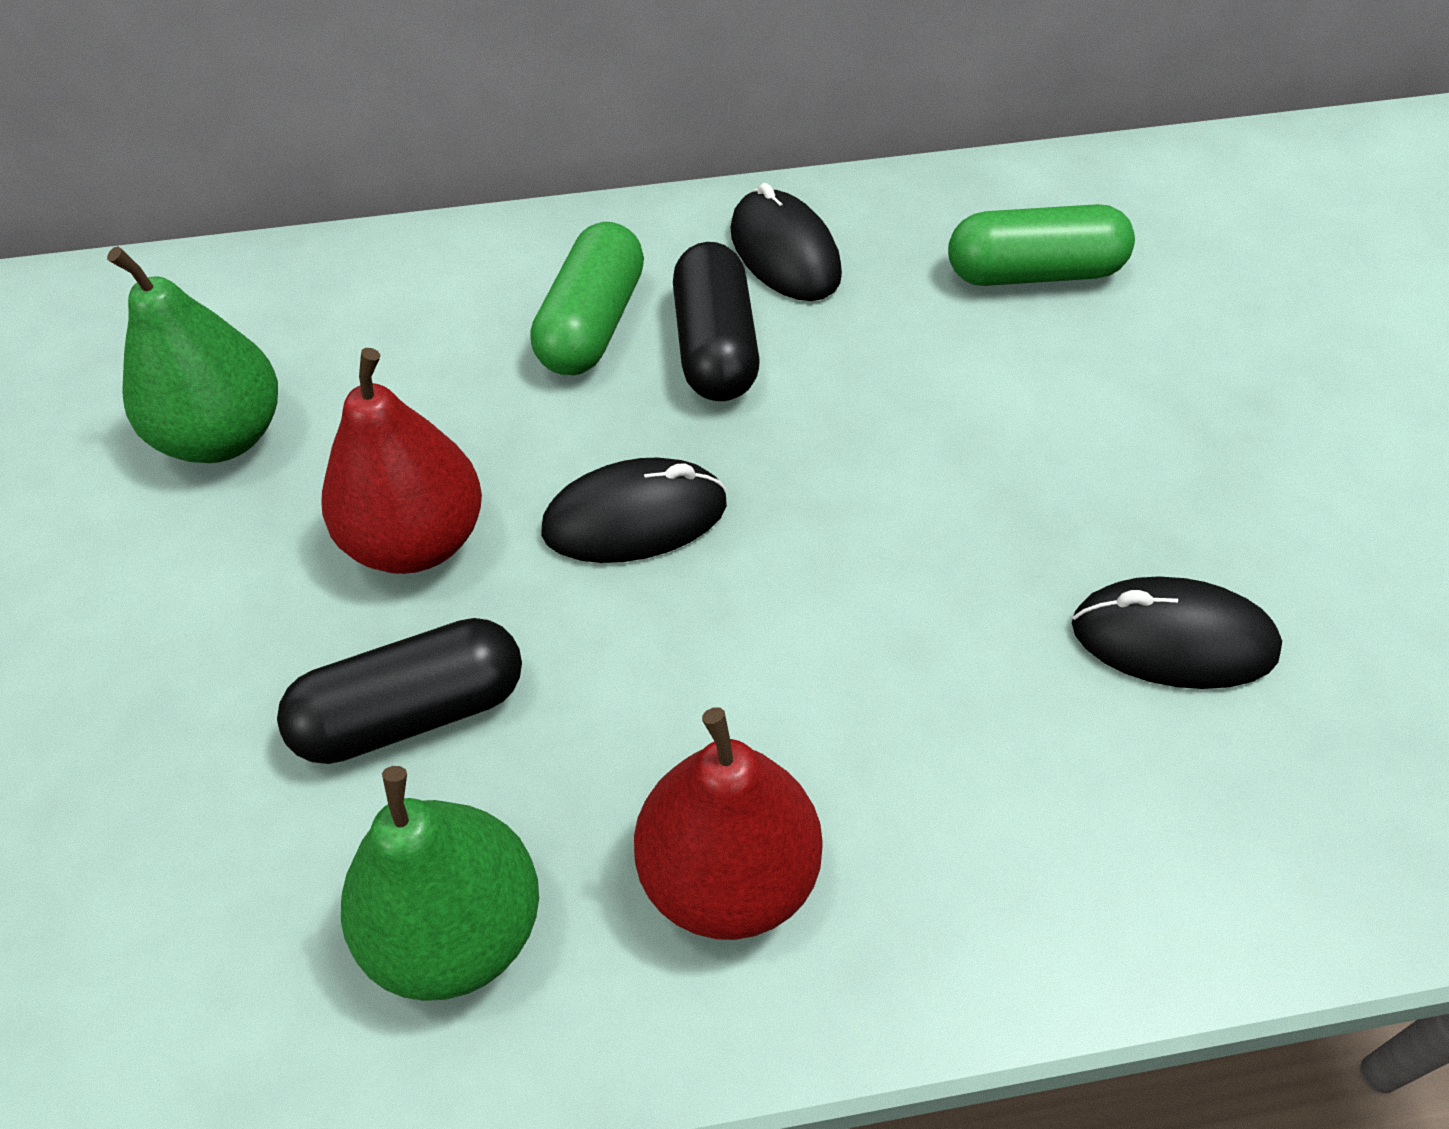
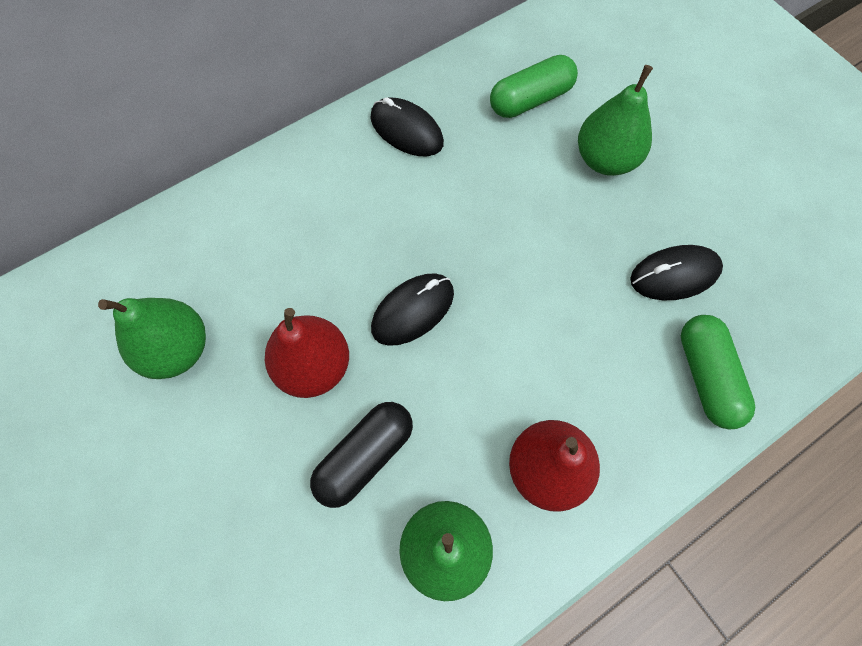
camera: 25 degrees left, 15 degrees up
green capsule [530,222,644,375] -> green capsule moved to [681,315,755,430]
black capsule [673,242,760,401] -> none
none -> green pear [578,65,653,176]

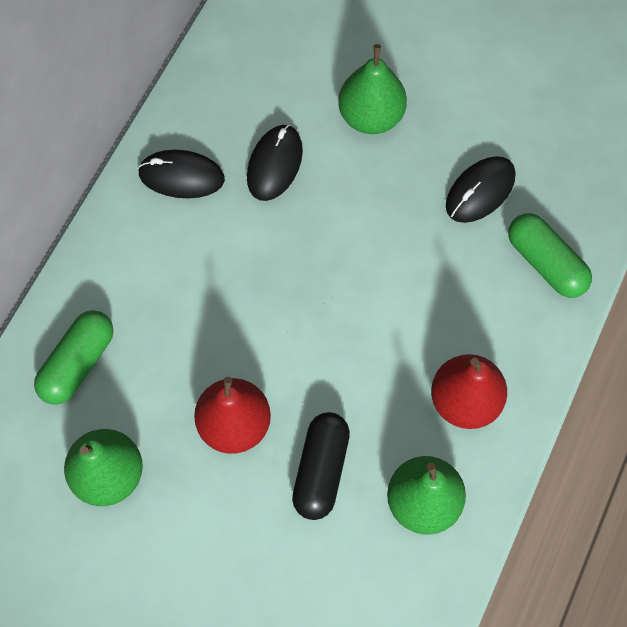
camera: 30 degrees left, 0 degrees up
black mouse [371,273,454,346] -> black mouse moved to [247,124,303,201]
green capsule [490,55,578,118] -> green capsule moved to [34,310,113,405]

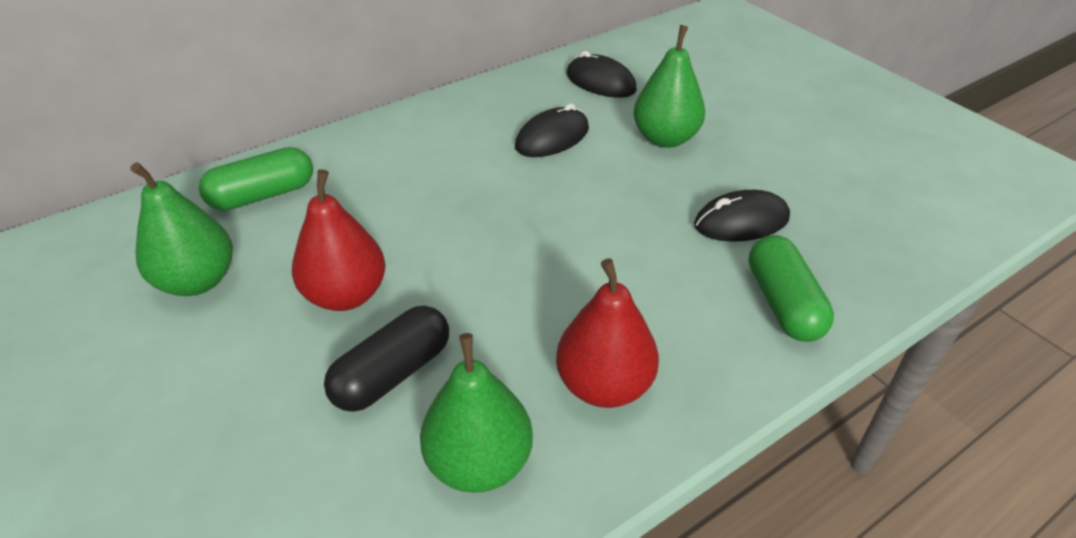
camera: 30 degrees right, 25 degrees down
black mouse [138,150,225,198] -> black mouse moved to [567,51,637,98]

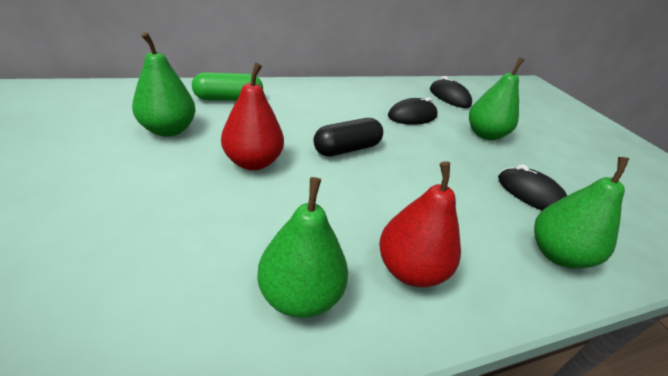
camera: 10 degrees right, 5 degrees down
black capsule [324,306,449,412] -> black capsule moved to [314,118,383,157]
black mouse [694,190,790,242] -> black mouse turned 45 degrees clockwise [498,164,568,211]
green capsule [749,235,834,342] -> green pear [534,157,629,269]

